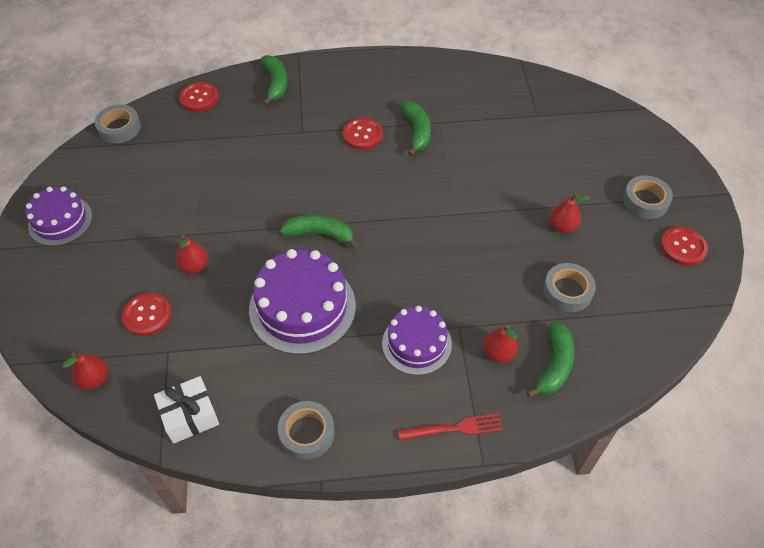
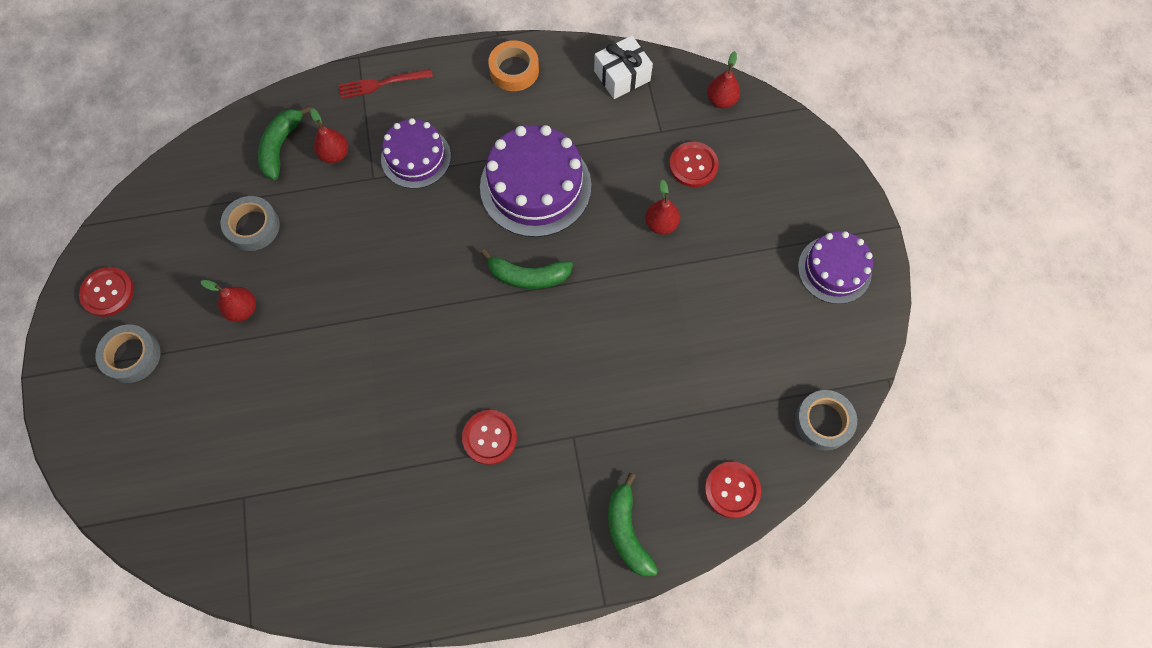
camera: 175 degrees right, 15 degrees up
grey tape [278,401,335,460] -> orange tape [488,40,539,91]
green banana [400,101,431,156] -> none

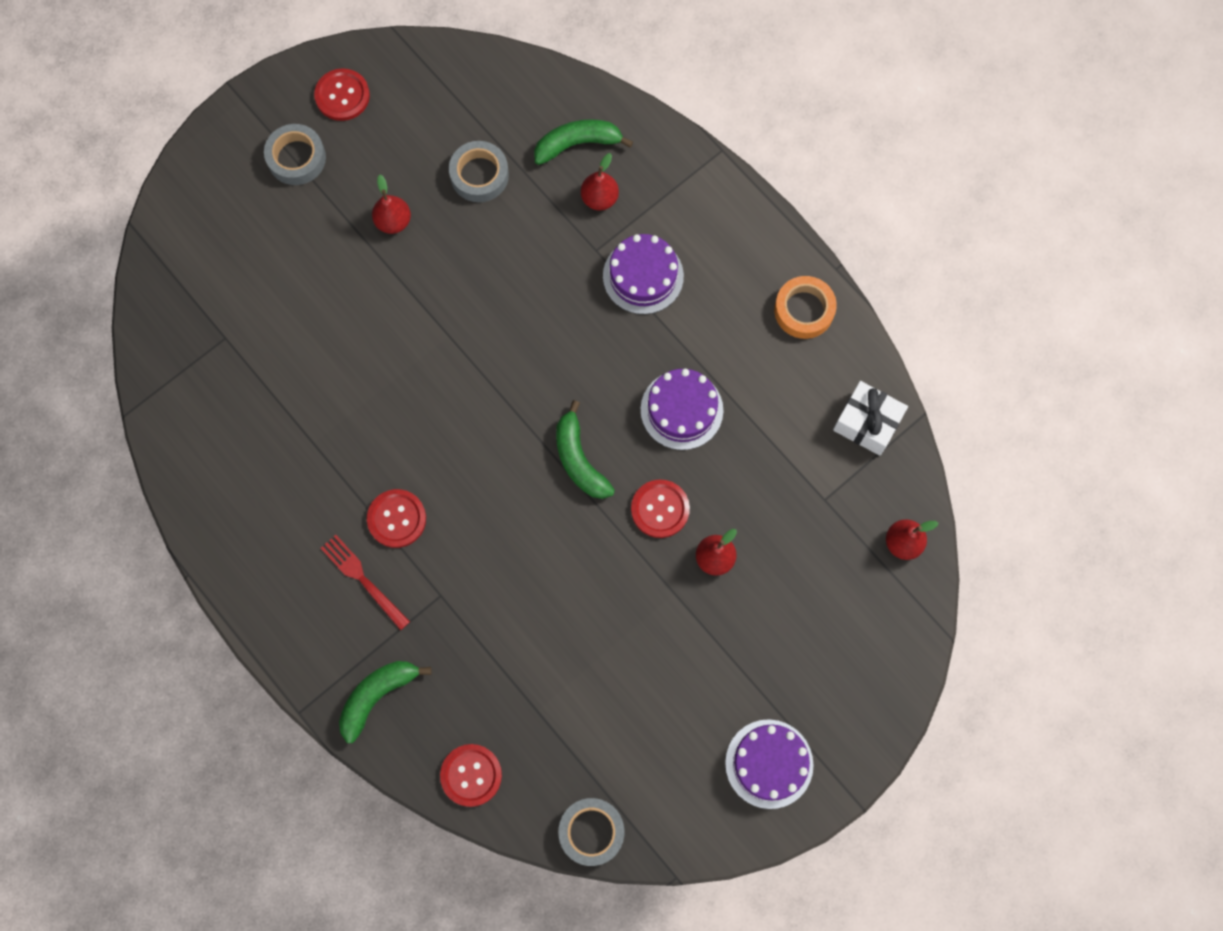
camera: 60 degrees right, 5 degrees up
red fork [339,69,433,99] -> red fork moved to [321,535,410,630]
purple cake [480,125,591,237] -> purple cake [641,369,723,450], size x0.63
red button [669,142,719,187] -> red button moved to [631,480,690,538]

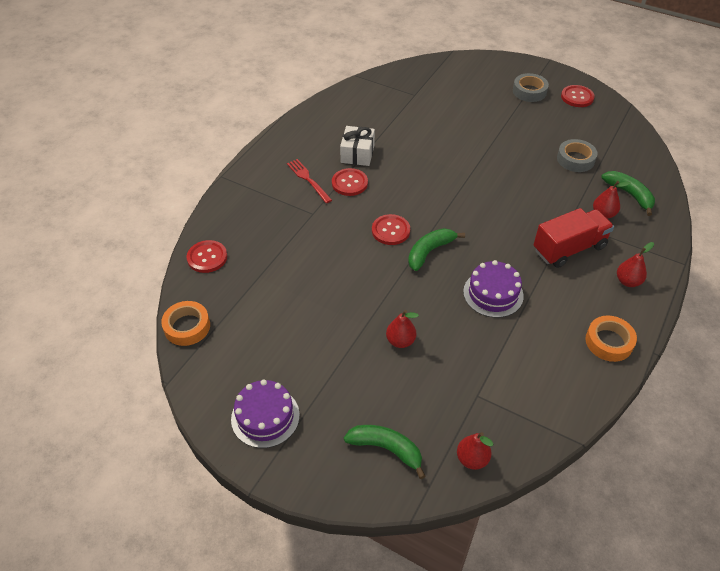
camera: 70 degrees right, 25 degrees down
red fork [321,535,410,630] -> red fork turned 60 degrees counterclockwise [287,159,332,203]
green banana [339,661,432,743] -> green banana moved to [344,425,426,479]
red pear [372,175,411,234] -> red pear moved to [617,242,654,287]
grey tape [558,798,624,866] -> orange tape [161,301,210,346]
purple cake [603,234,684,314] -> red truck [534,208,614,268]
red button [631,480,690,538] -> red button moved to [372,214,410,245]
white gift [833,381,908,456] -> white gift moved to [340,126,375,166]

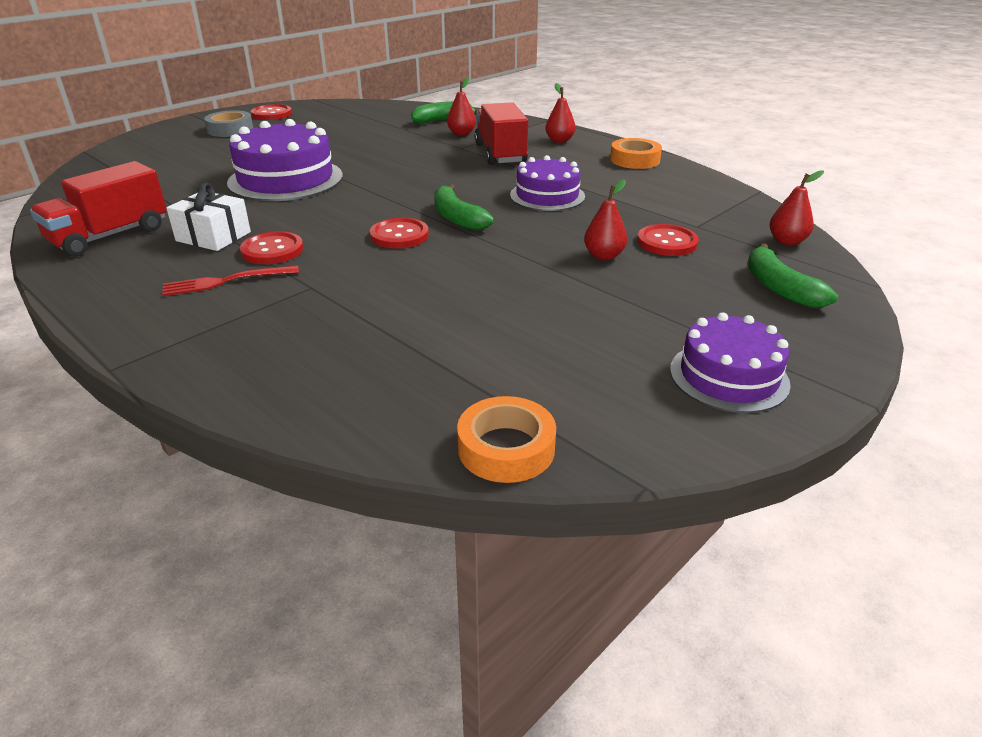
camera: 75 degrees left, 15 degrees down
red button [186,240,227,273] -> red button moved to [637,224,699,256]
green banana [344,425,426,479] -> green banana turned 60 degrees counterclockwise [747,243,838,308]
grey tape [557,139,597,172] -> none
none -> red truck [30,161,167,257]
none -> purple cake [227,119,343,201]

